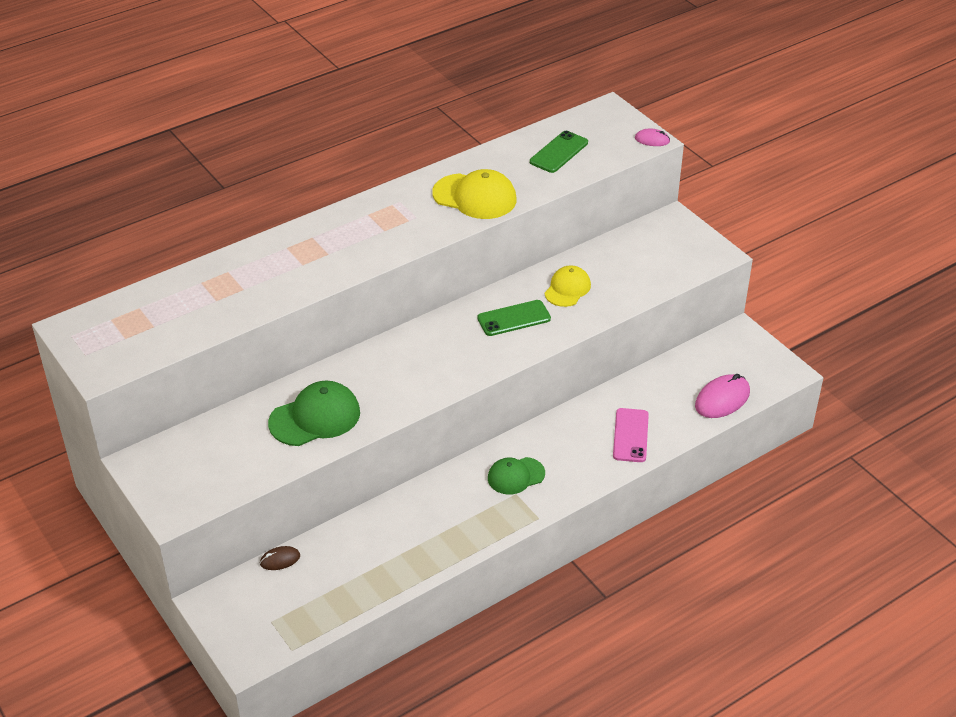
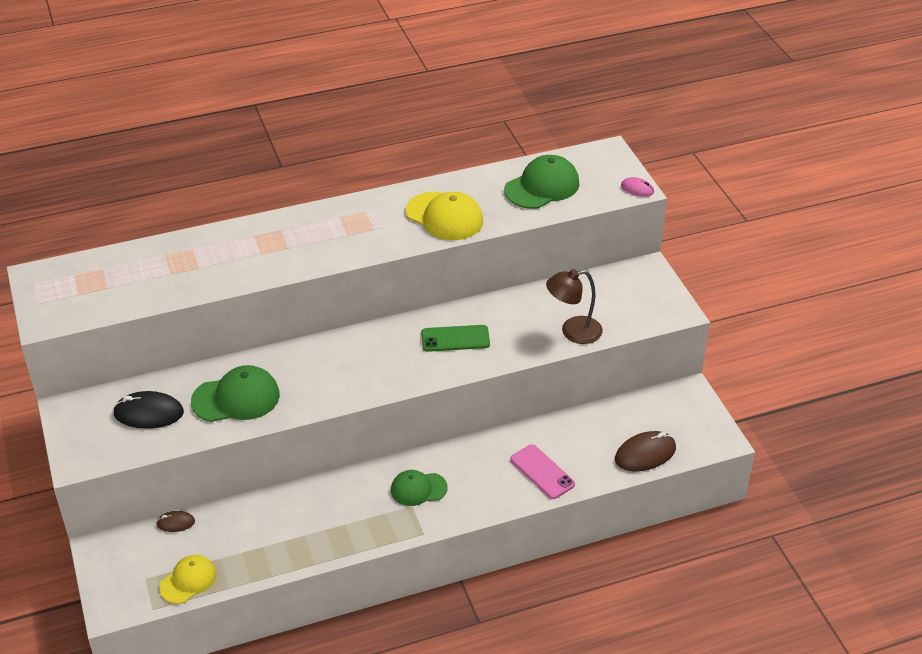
camera: 15 degrees right, 0 degrees up
green phone [530,131,588,173] -> green cap [504,155,579,209]
yellow cap [545,265,591,307] -> yellow cap moved to [159,555,216,604]
pink phone [613,408,649,462] -> pink phone turned 60 degrees counterclockwise [510,444,575,499]
pink mouse [695,374,750,418] -> brown mouse [615,431,676,472]
none -> black mouse [113,391,184,429]
none -> brown lamp [546,269,603,344]

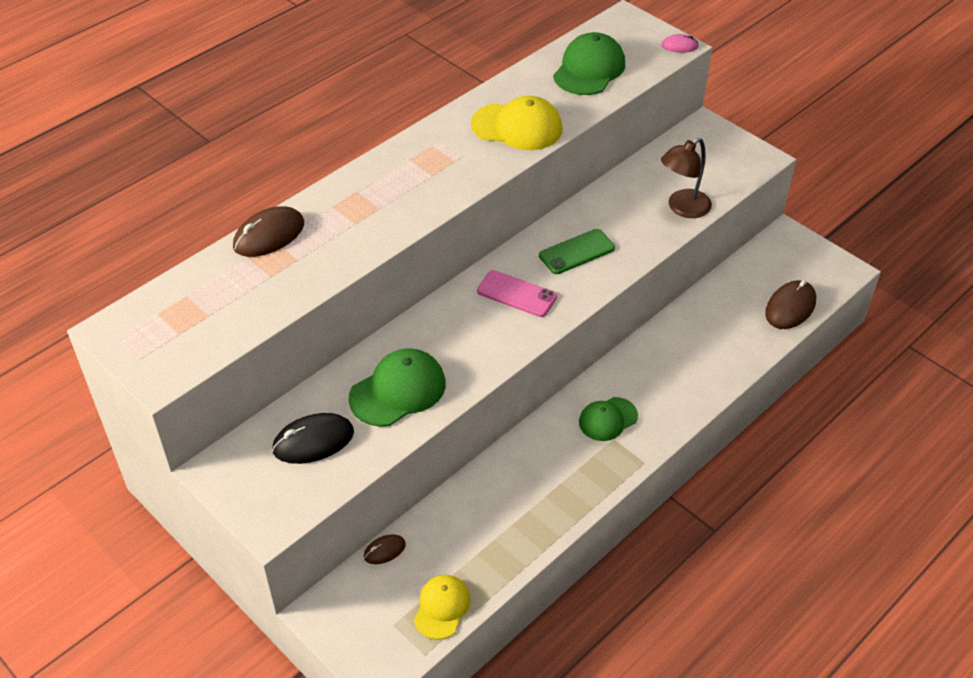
camera: 25 degrees left, 5 degrees up
pink phone [510,444,575,499] -> pink phone moved to [477,270,557,317]
none -> brown mouse [233,206,304,257]

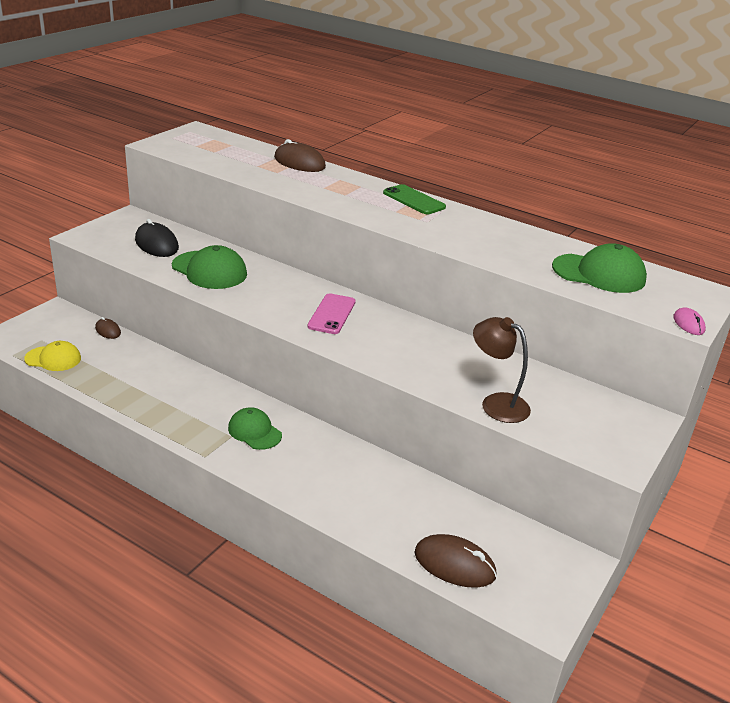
camera: 75 degrees right, 15 degrees down
yellow cap [471,96,562,150] -> none
green phone [539,229,615,274] -> green phone moved to [383,184,446,214]

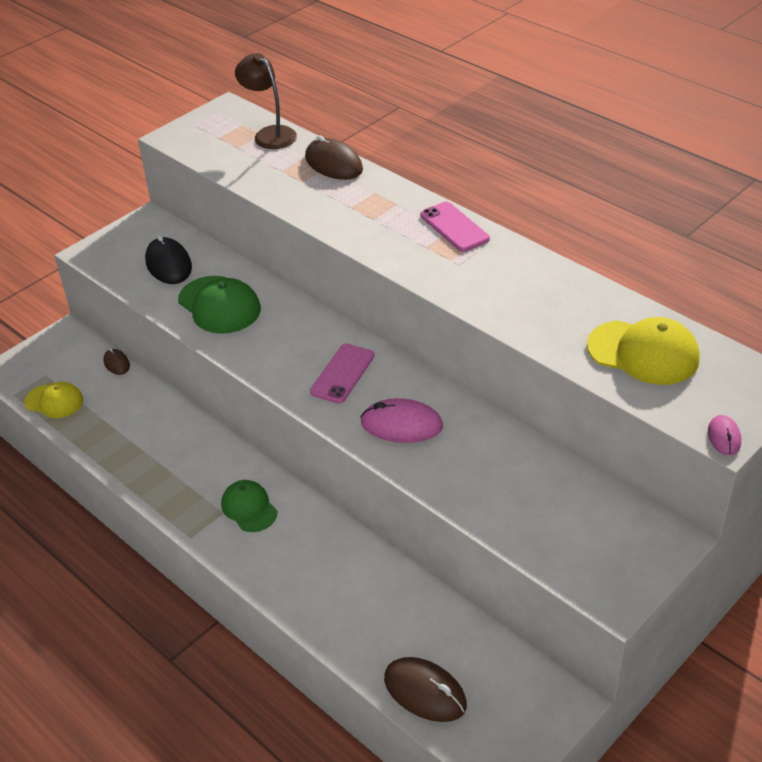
camera: 15 degrees right, 10 degrees up
green phone [383,184,446,214] -> pink phone [420,202,490,252]
brown lamp [473,317,531,423] -> brown lamp moved to [235,53,297,149]
green cap [552,243,647,293] -> yellow cap [587,317,700,385]
none -> pink mouse [361,398,443,443]

